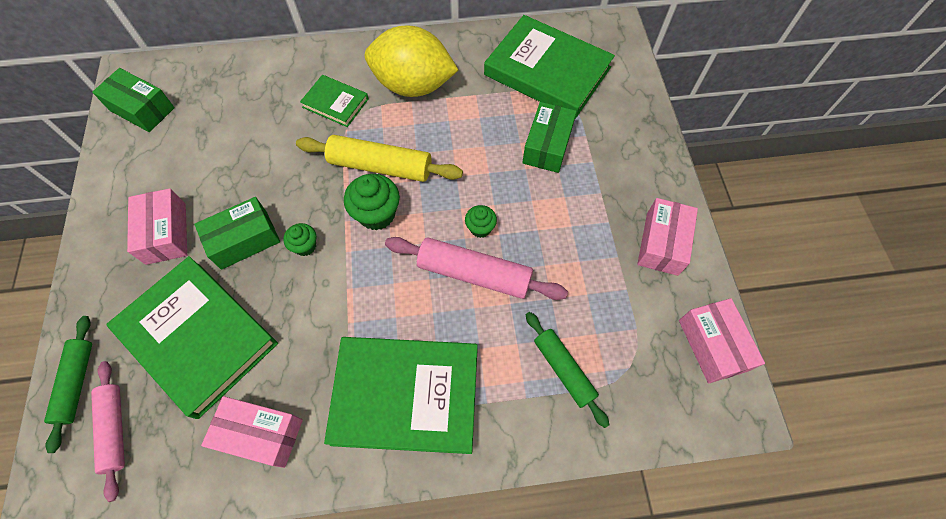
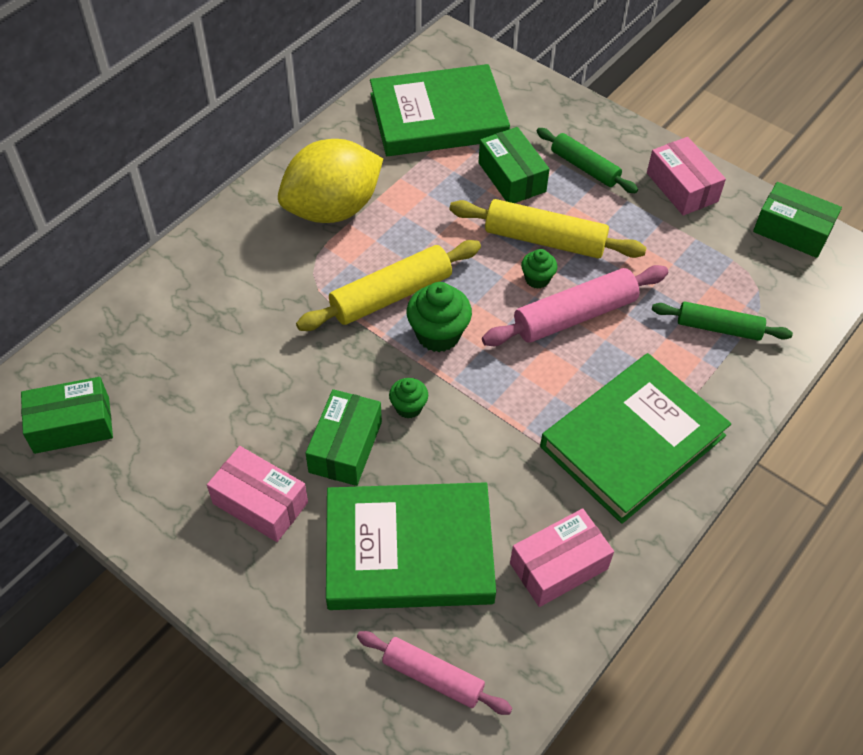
camera: 45 degrees left, 10 degrees down
green rolling pin [44,316,92,453] -> green rolling pin moved to [537,128,638,193]
green book [300,75,369,127] -> none
pink box [679,298,765,383] -> green box [753,182,842,258]
none -> yellow rolling pin [449,199,646,259]

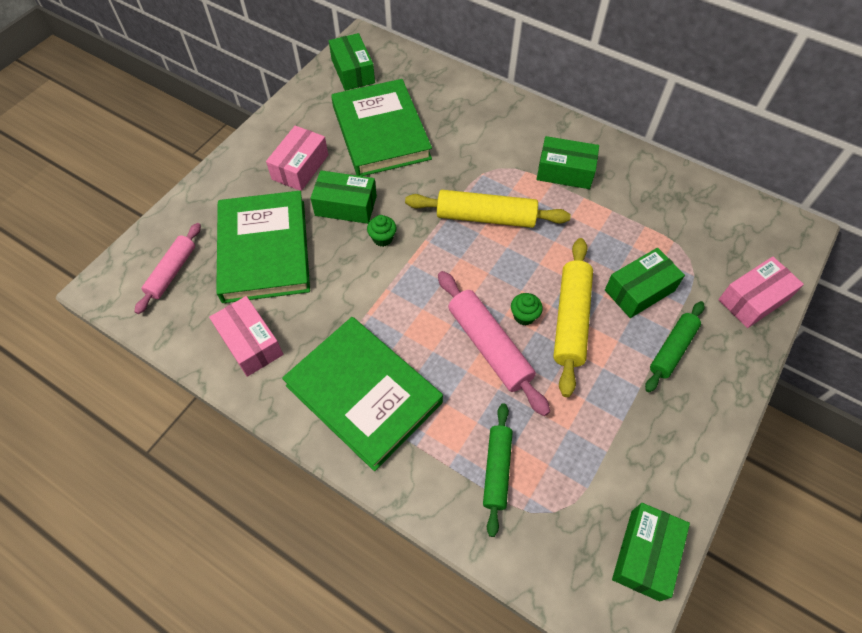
camera: 85 degrees right, 5 degrees up
yellow lemon [278,139,383,223] -> green box [537,136,599,189]
yellow rolling pin [296,240,481,331] -> yellow rolling pin turned 45 degrees counterclockwise [405,190,571,228]
green book [370,64,510,156] -> green book moved to [331,79,432,176]
green cupcake [407,282,472,352] -> none
pink box [647,137,726,216] -> pink box moved to [718,256,804,328]

